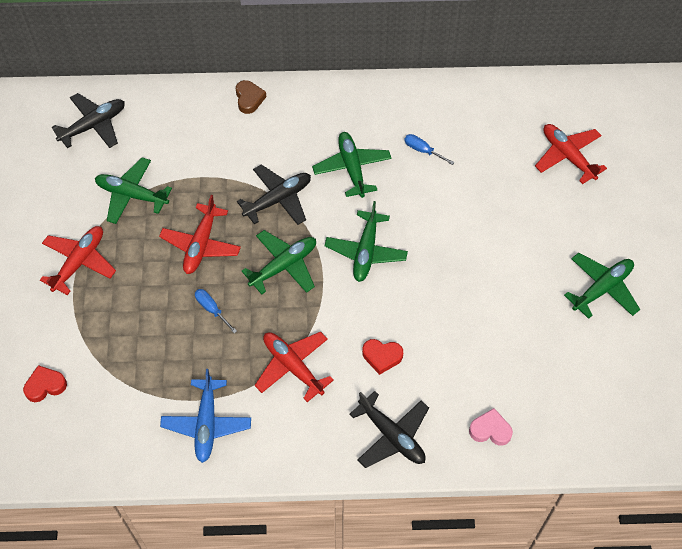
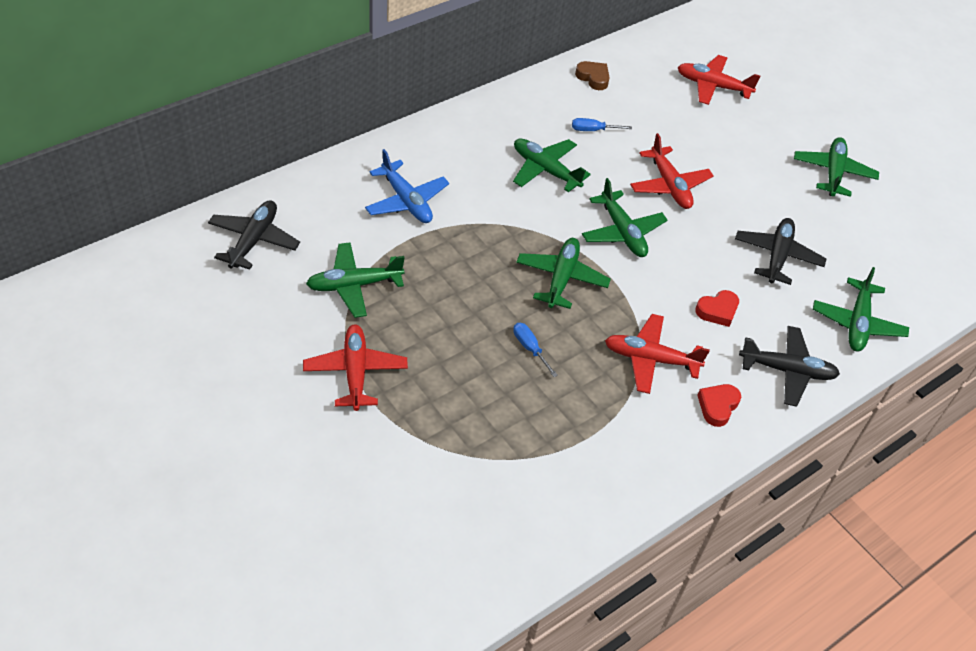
camera: 40 degrees left, 10 degrees down
red heart [23,365,67,402] -> red heart moved to [697,384,741,427]
red plane [159,195,241,274] -> red plane moved to [630,133,714,209]
blue plane [160,369,251,463] -> blue plane moved to [365,149,449,223]
blue screwdriver [195,289,237,333] -> blue screwdriver turned 45 degrees clockwise [513,323,558,377]
brown heart [236,80,266,114] -> brown heart moved to [575,61,610,90]
black plane [237,165,311,225] -> black plane moved to [735,218,826,285]
pink heart [469,408,513,446] -> green plane [813,267,909,352]

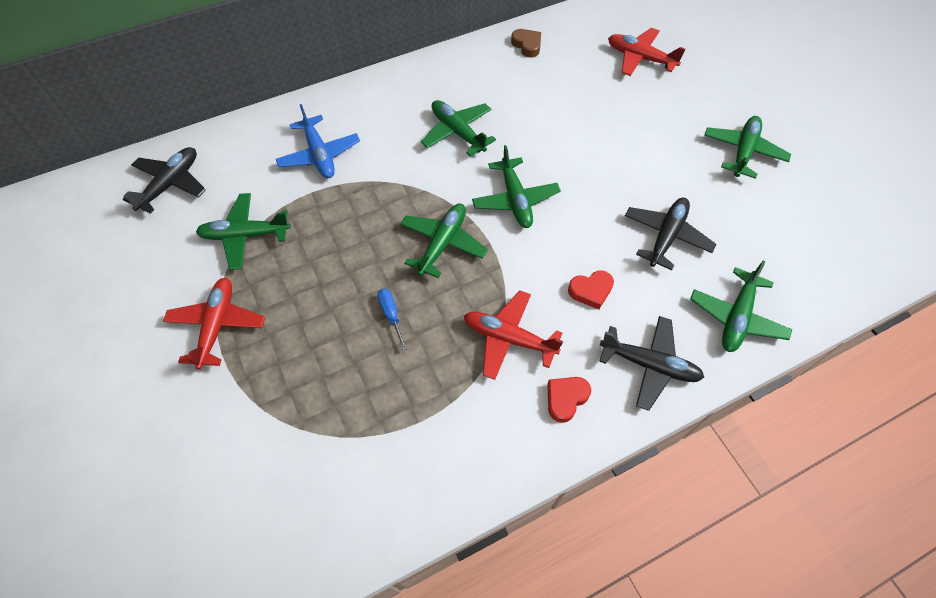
camera: 15 degrees right, 10 degrees up
blue screwdriver [572,118,632,131] -> none
red plane [630,133,714,209] -> none

